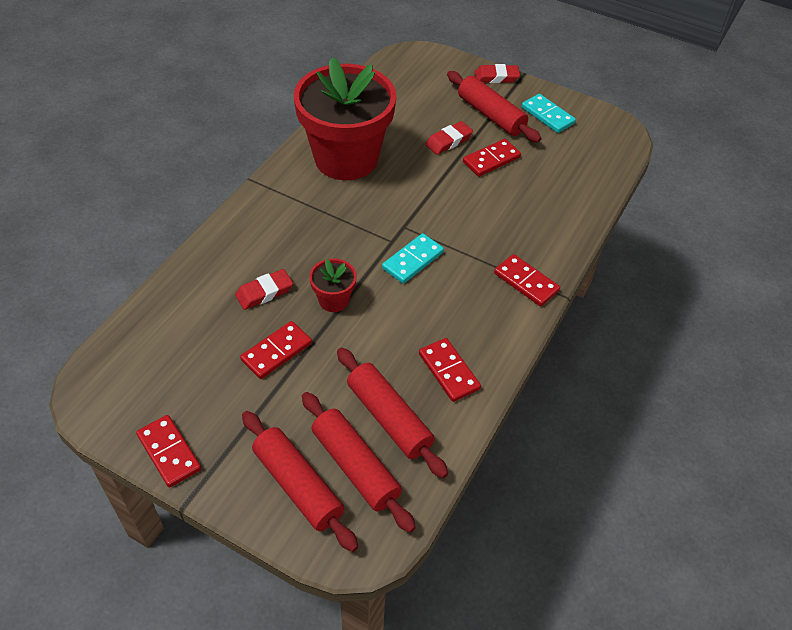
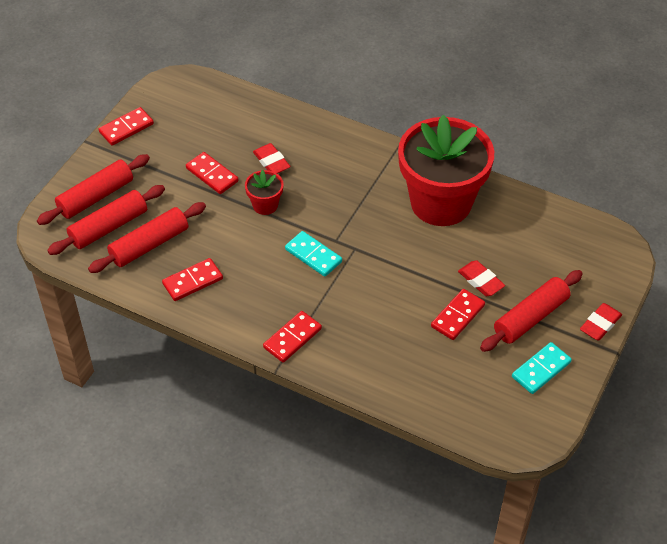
camera: 90 degrees right, 0 degrees up
red domino [463,139,521,177] -> red domino turned 75 degrees clockwise [431,289,485,340]
red eraser [475,64,520,83] -> red eraser turned 45 degrees clockwise [580,303,622,341]

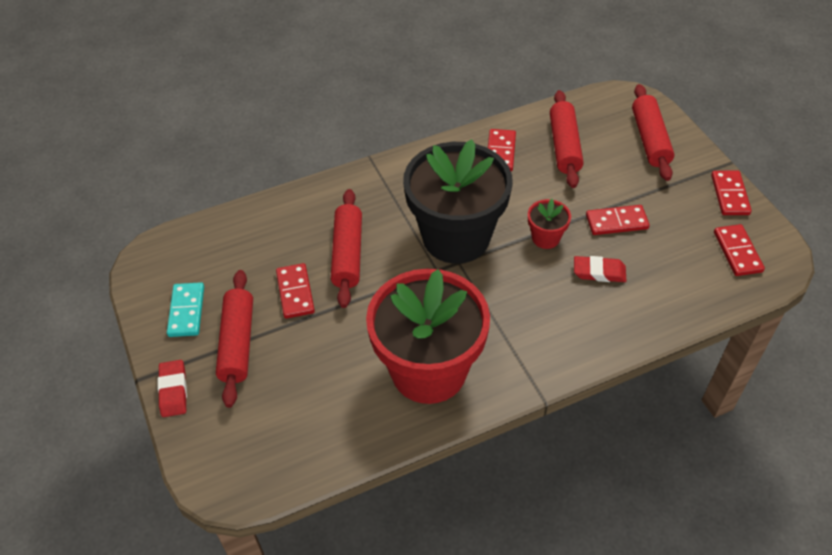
camera: 130 degrees right, 0 degrees up
red rolling pin [47,185,165,255] -> red rolling pin moved to [331,189,362,308]
red domino [263,311,322,363] -> red domino moved to [714,224,765,276]
turquoise domino [285,231,342,277] -> black flower pot [403,139,513,264]
red eraser [458,260,505,296] -> none

